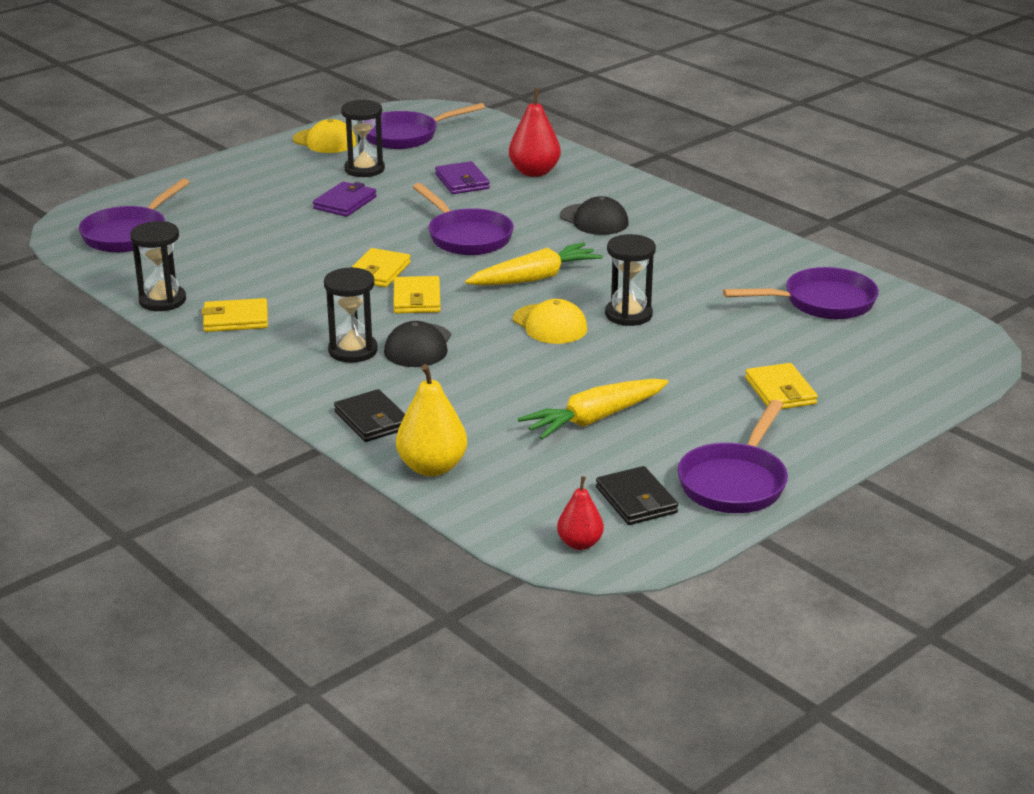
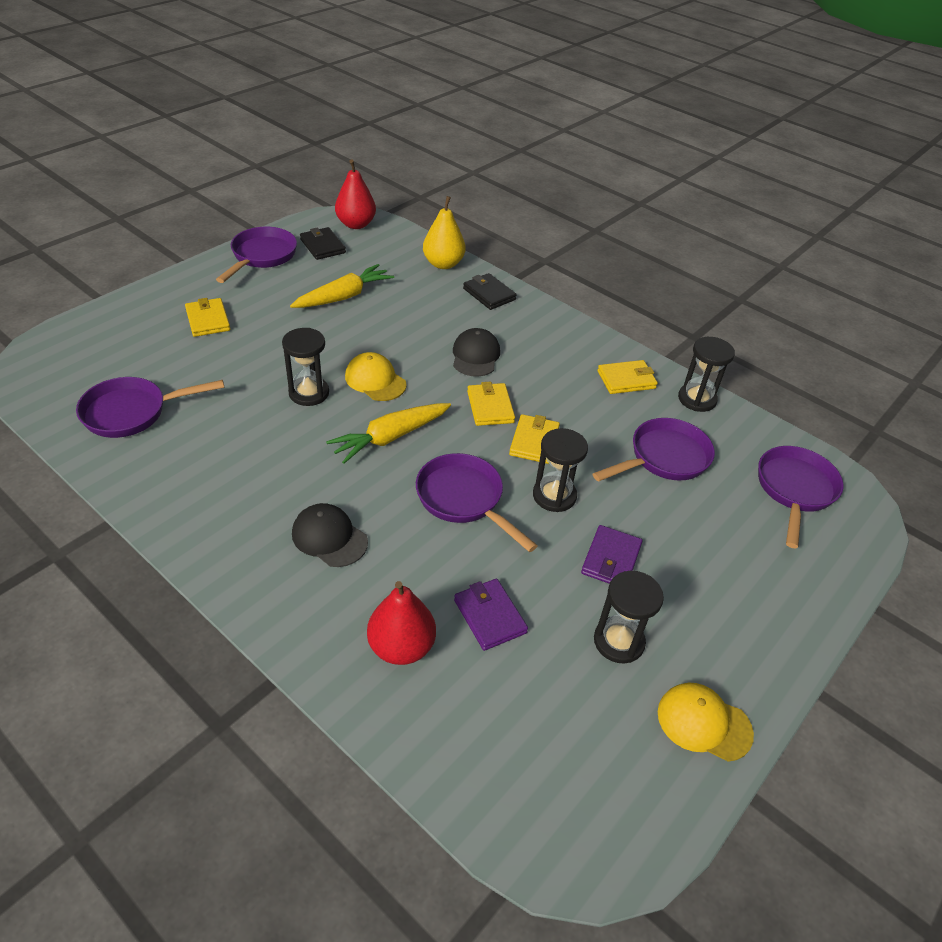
camera: 170 degrees right, 15 degrees up
black hourglass [324,267,378,363] -> black hourglass moved to [533,428,588,512]
purple pan [366,103,485,149] -> purple pan moved to [593,418,715,482]
red pear [557,476,604,550] -> red pear [335,160,376,229], size x1.63

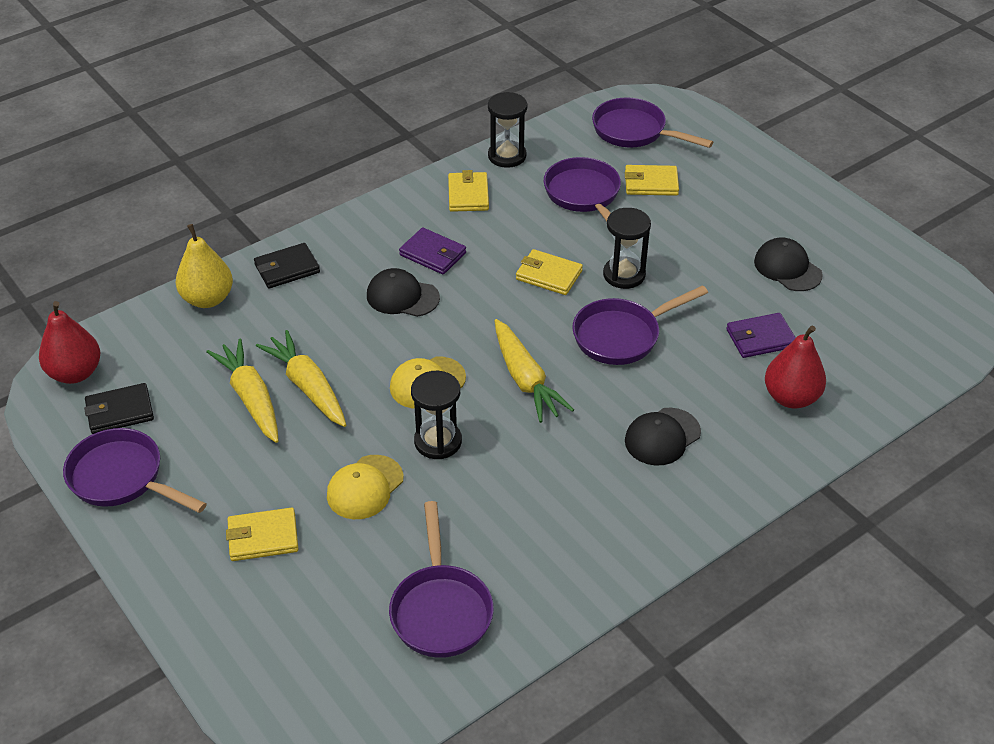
camera: 75 degrees left, 0 degrees up
yellow wallet [467,382,515,426] -> yellow wallet moved to [625,165,679,196]
purple wallet [581,525,643,584] -> purple wallet moved to [399,227,466,275]
black hourglass [594,571,664,664] -> black cap [754,238,823,291]
yellow cap [658,683,754,762] -> yellow cap moved to [327,455,404,519]
none -> yellow carrot [256,330,346,427]

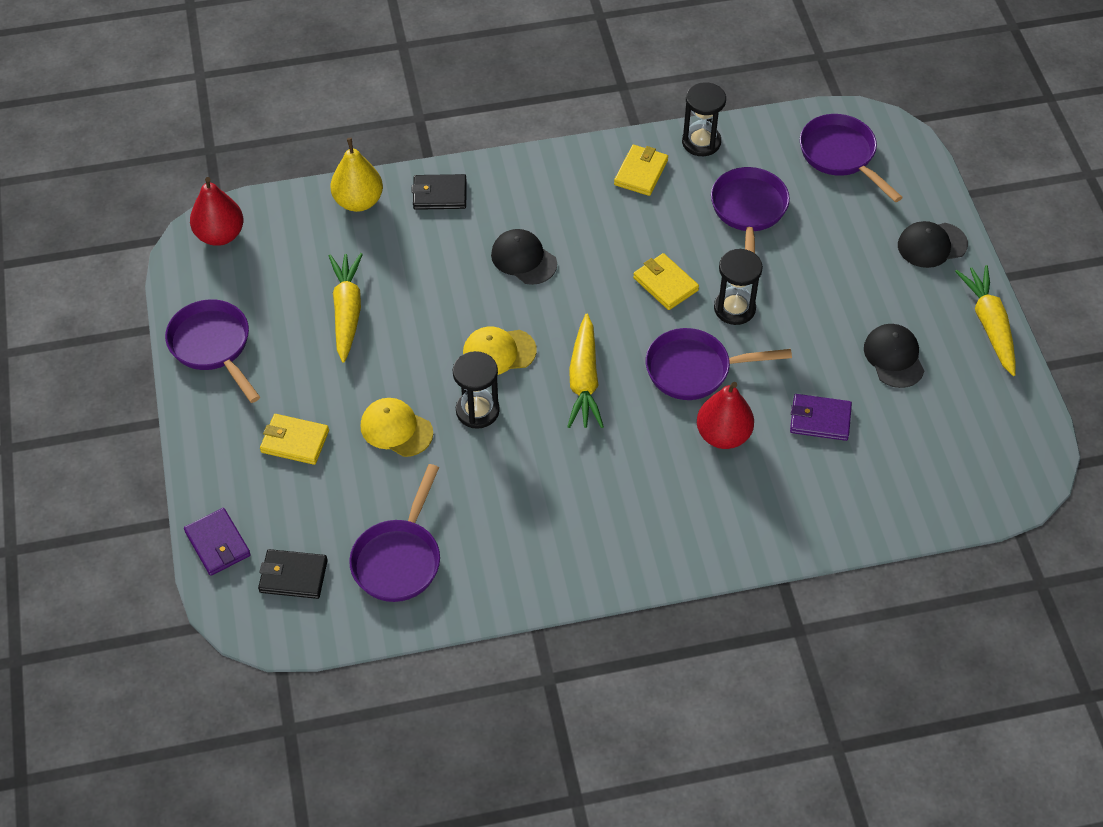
camera: 25 degrees right, 10 degrees up
black wallet [84,383,154,434] -> black wallet moved to [258,549,328,599]
yellow carrot [256,330,346,427] -> yellow carrot moved to [955,265,1016,376]
yellow cap [327,455,404,519] -> yellow cap turned 60 degrees clockwise [361,398,433,457]
purple wallet [399,227,466,275] -> purple wallet moved to [184,508,251,576]
yellow wallet [625,165,679,196] -> none
black cap [625,408,701,466] -> black cap moved to [898,221,968,268]
red pear [765,326,826,409] -> red pear moved to [697,382,754,449]

